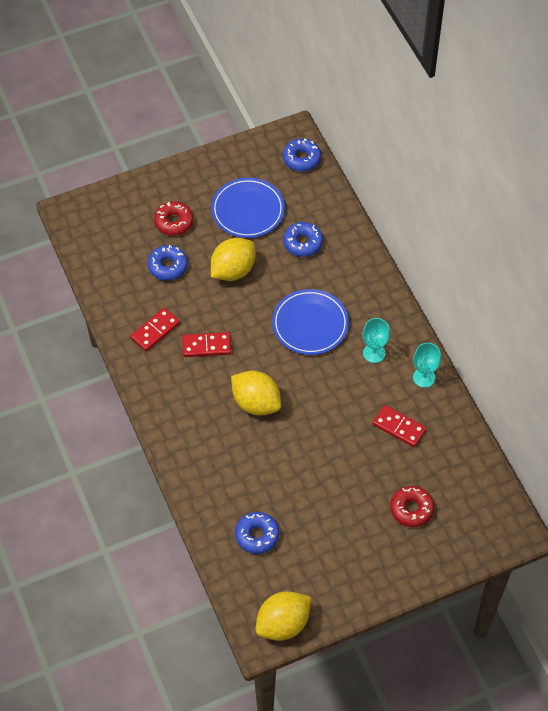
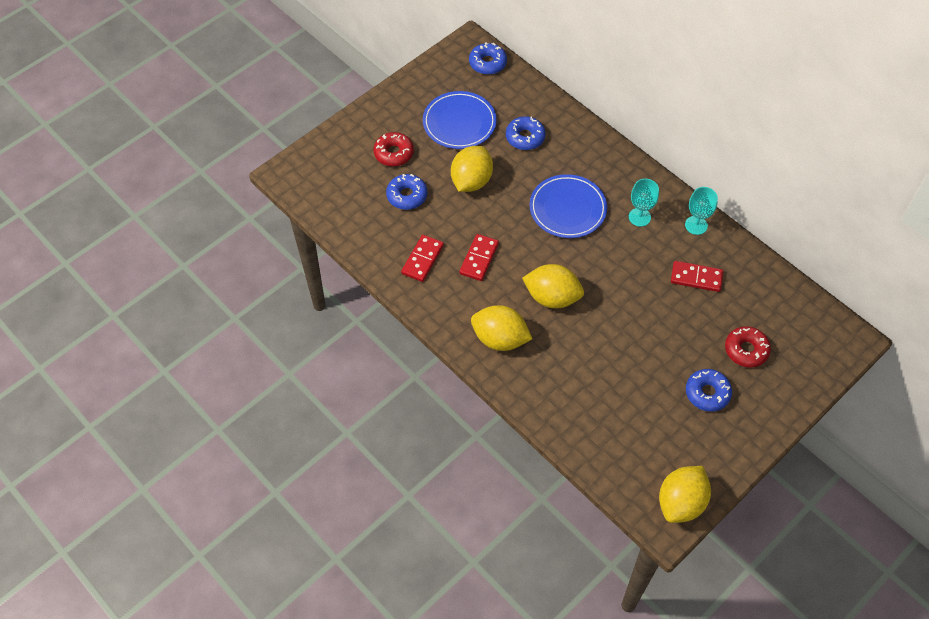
camera: 20 degrees left, 0 degrees up
red domino [182,332,231,357] -> red domino turned 45 degrees counterclockwise [459,234,499,281]
blue donut [235,512,279,554] -> blue donut moved to [686,369,732,412]
none -> yellow lemon [471,305,532,351]

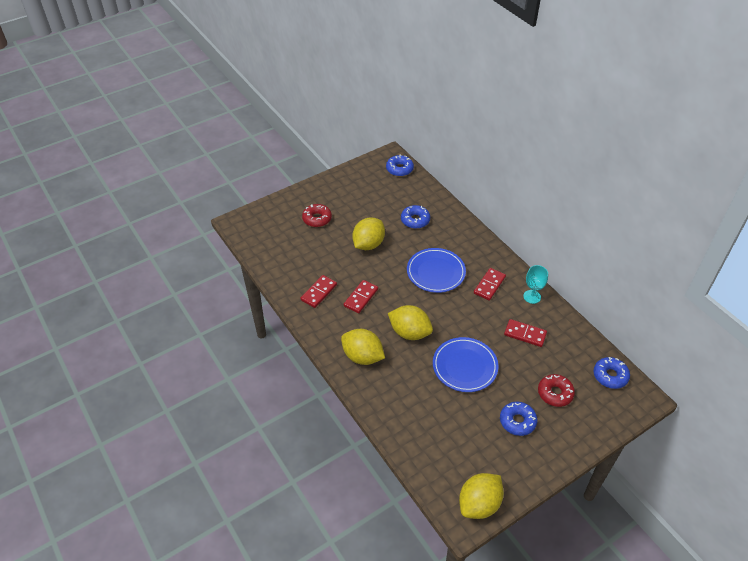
camera: 10 degrees right, 10 degrees down
blue donut [386,174,427,210] -> blue donut moved to [594,357,630,389]
blue plate [423,91,497,149] -> blue plate moved to [433,337,498,392]
turquoise goblet [629,179,659,227] -> red domino [474,268,506,301]

